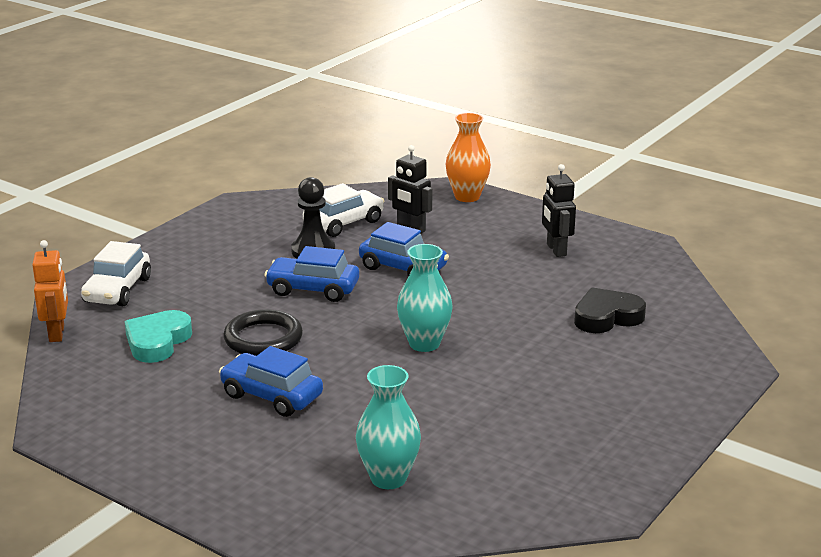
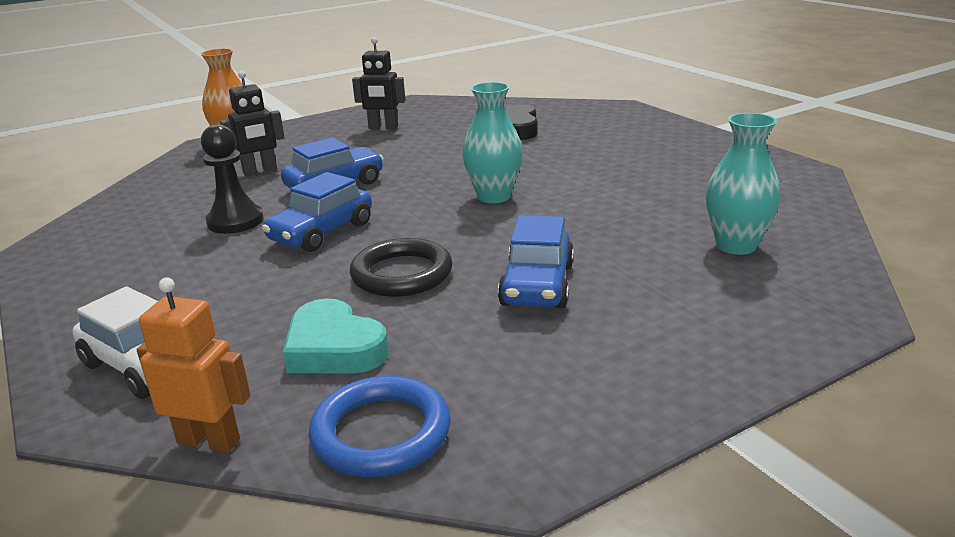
camera: 65 degrees left, 0 degrees up
blue car [219,346,323,417] -> blue car turned 45 degrees counterclockwise [498,215,574,308]
white car [303,183,385,237] -> none
none -> blue ring [309,376,451,477]

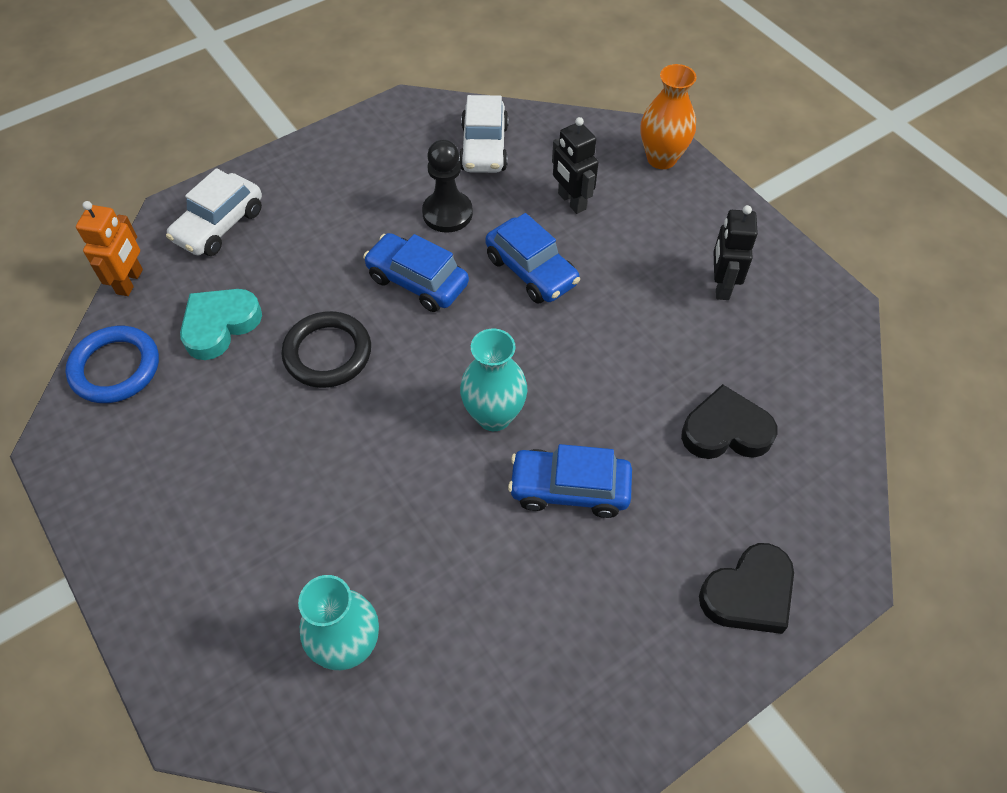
camera: 85 degrees right, 30 degrees up
blue car [498,215,574,308] -> blue car moved to [508,444,632,518]
none -> white car [459,95,509,173]
none -> black heart [699,543,794,634]

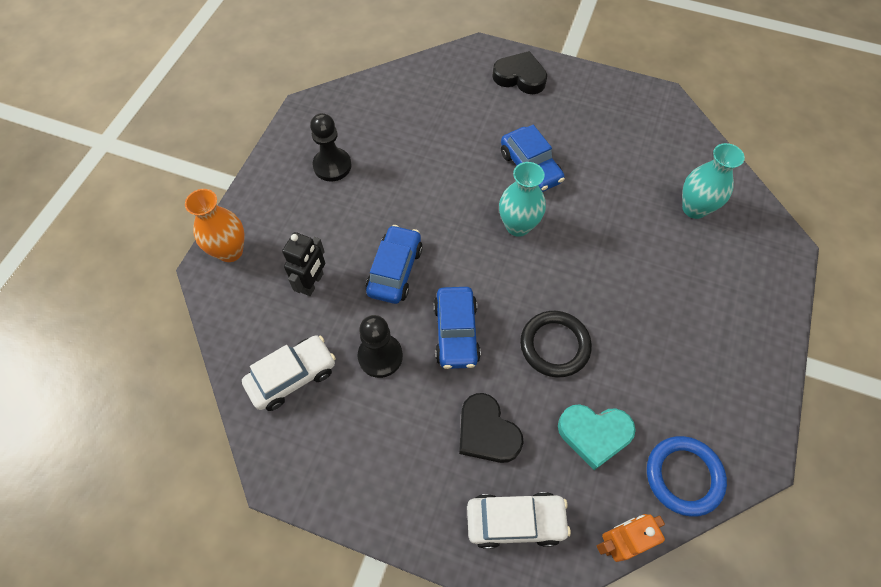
camera: 125 degrees left, 5 degrees up
black heart [681,384,777,459] -> black heart moved to [459,393,524,463]
black robot [714,205,758,300] -> black pawn [310,113,351,181]

